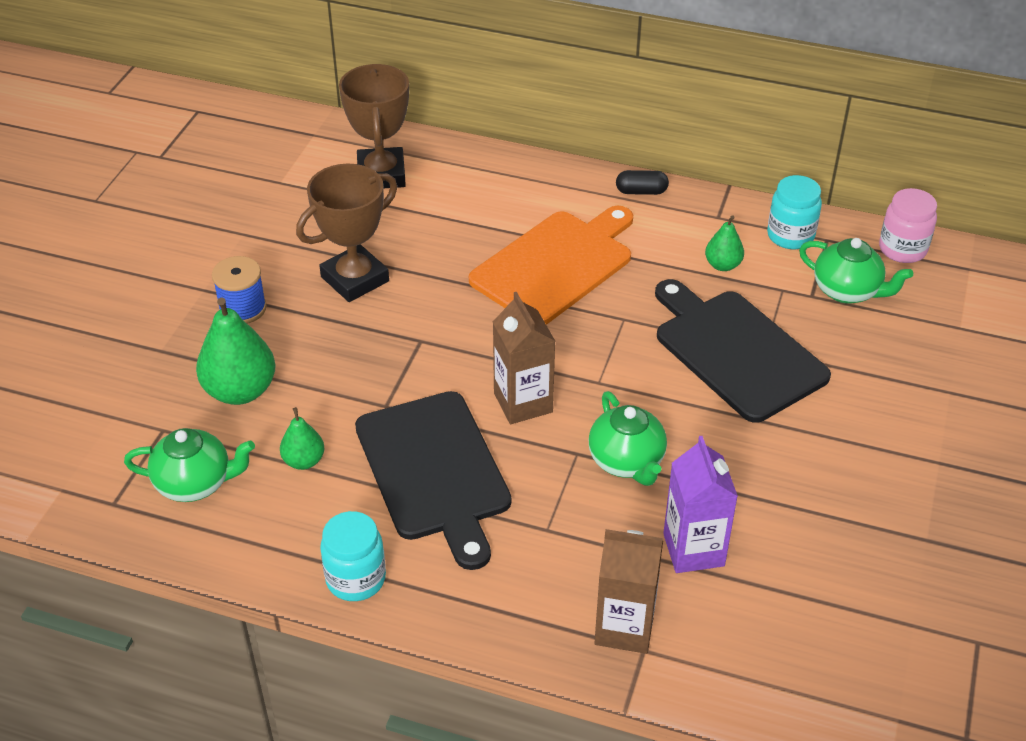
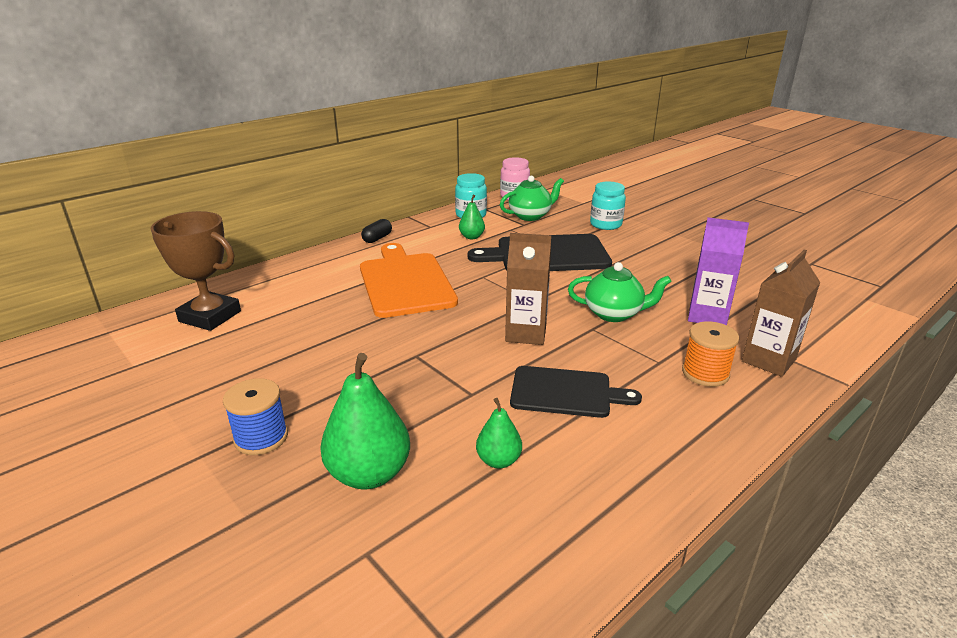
camera: 60 degrees left, 15 degrees down
green teapot [124,428,255,502] -> none
brown trophy [296,164,397,302] -> none
turquoise jar [320,511,386,601] -> turquoise jar moved to [590,182,626,230]
black cutting board [355,391,511,570] -> black cutting board [510,366,642,418], size x0.64
none -> orange spool [682,321,739,387]

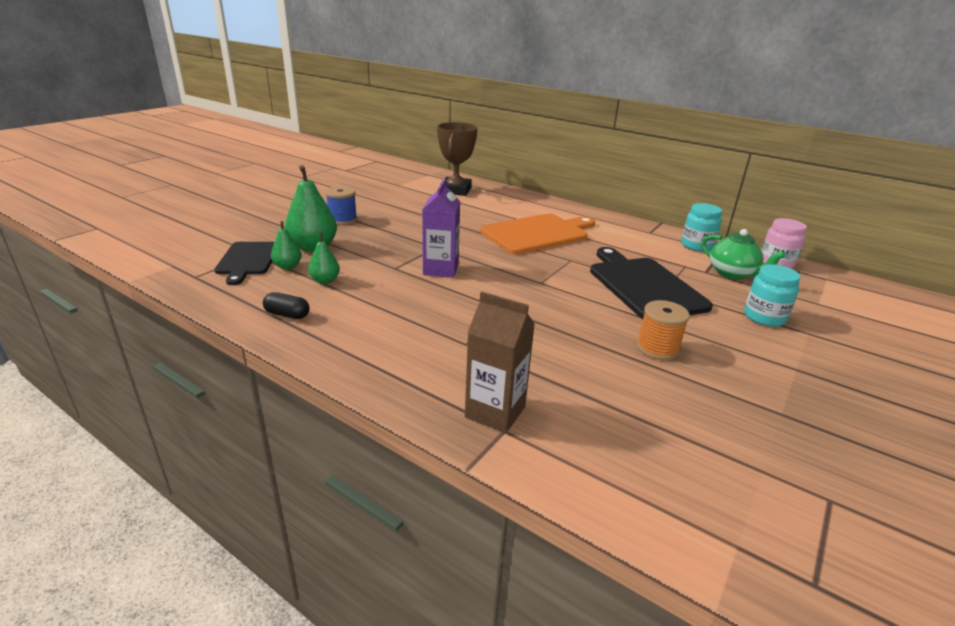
camera: 75 degrees right, 0 degrees up
black capsule [361,219,392,243] -> black capsule moved to [263,292,310,319]
green pear [459,195,485,239] -> green pear moved to [271,221,302,270]
brown carton [505,233,551,345] -> none
black cutting board [510,366,642,418] -> black cutting board moved to [214,242,274,285]
green teapot [568,262,671,322] -> none
orange spool [682,321,739,387] -> orange spool moved to [637,300,690,360]
purple carton [688,217,749,325] -> purple carton moved to [422,179,460,278]

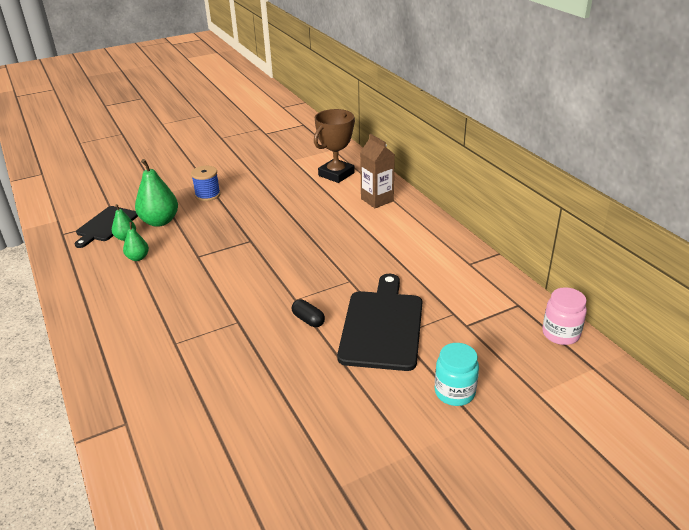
camera: 30 degrees right, 5 degrees up
black capsule [263,292,310,319] -> black capsule moved to [292,299,325,327]
purple carton [422,179,460,278] -> none
brown carton [465,292,535,433] -> brown carton moved to [360,134,395,208]
orange cutting board [480,214,595,254] -> none
orange spool [637,300,690,360] -> none
turquoise jar [681,203,722,252] -> none
green teapot [701,229,786,280] -> none

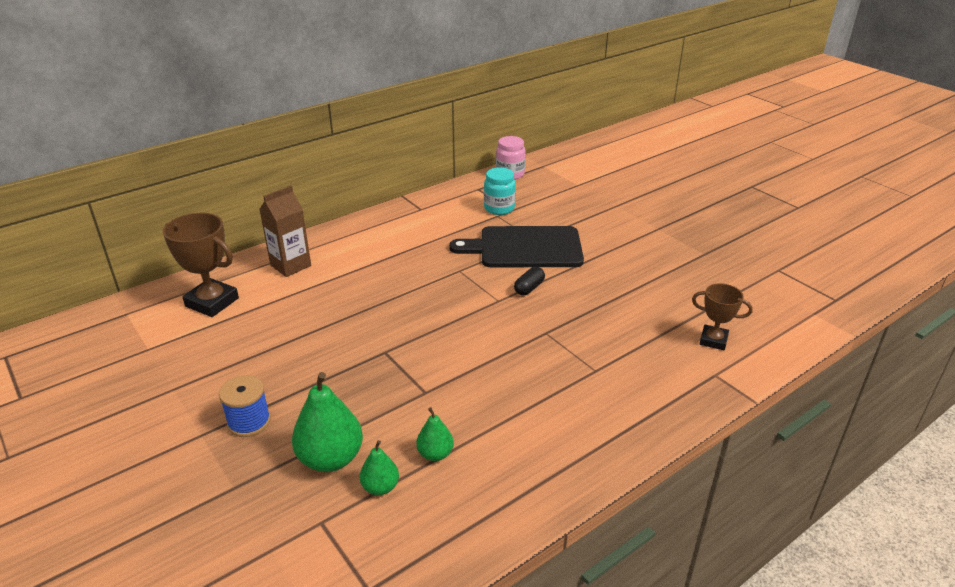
camera: 100 degrees left, 0 degrees up
black cutting board [75,206,138,248] -> none
turquoise jar [435,343,479,406] -> turquoise jar moved to [484,167,516,215]
none -> brown trophy [692,283,753,350]

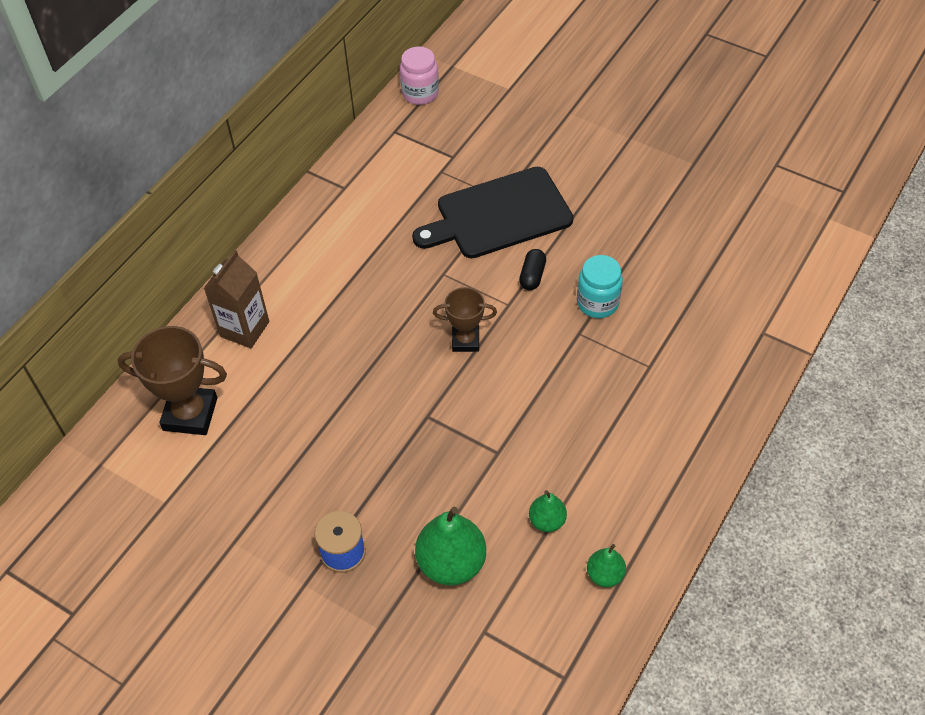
camera: 20 degrees left, 20 degrees up
green pear [360,440,399,495] -> green pear moved to [587,544,626,587]
turquoise jar [484,167,516,215] -> turquoise jar moved to [577,255,623,318]
brown trophy [692,283,753,350] -> brown trophy moved to [433,287,497,352]

